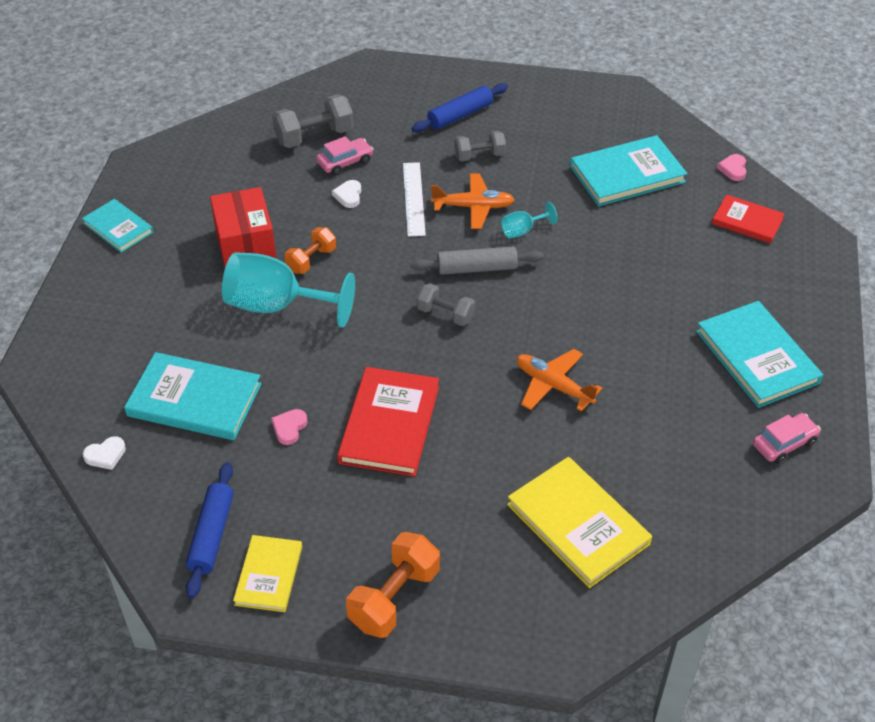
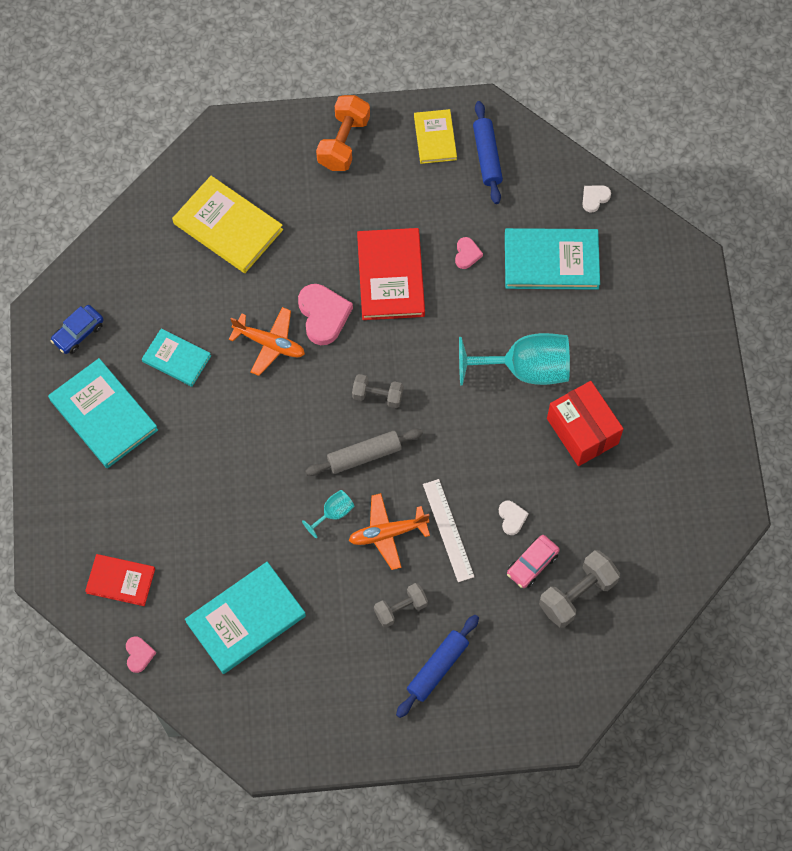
camera: 165 degrees right, 20 degrees up
turquoise book [82,199,153,253] -> turquoise book moved to [142,328,211,387]
orange dumbbell [284,227,336,274] -> none
pink car [753,413,821,464] -> blue car [50,305,104,354]
none -> pink heart [298,284,353,345]

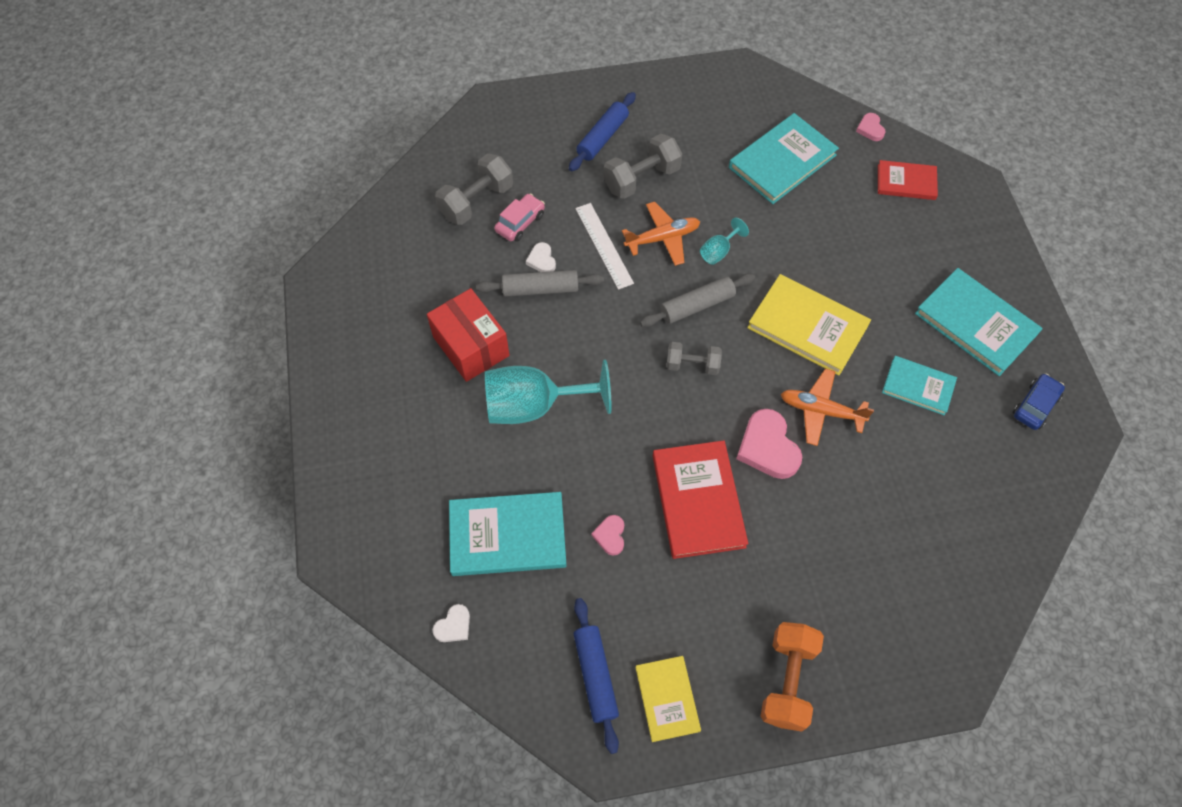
camera: 175 degrees right, 5 degrees down
yellow book [172,176,283,273] -> yellow book moved to [747,274,871,376]
grey dumbbell [374,583,428,628] -> grey dumbbell [604,134,682,199], size x1.56
none -> grey rolling pin [476,270,604,297]

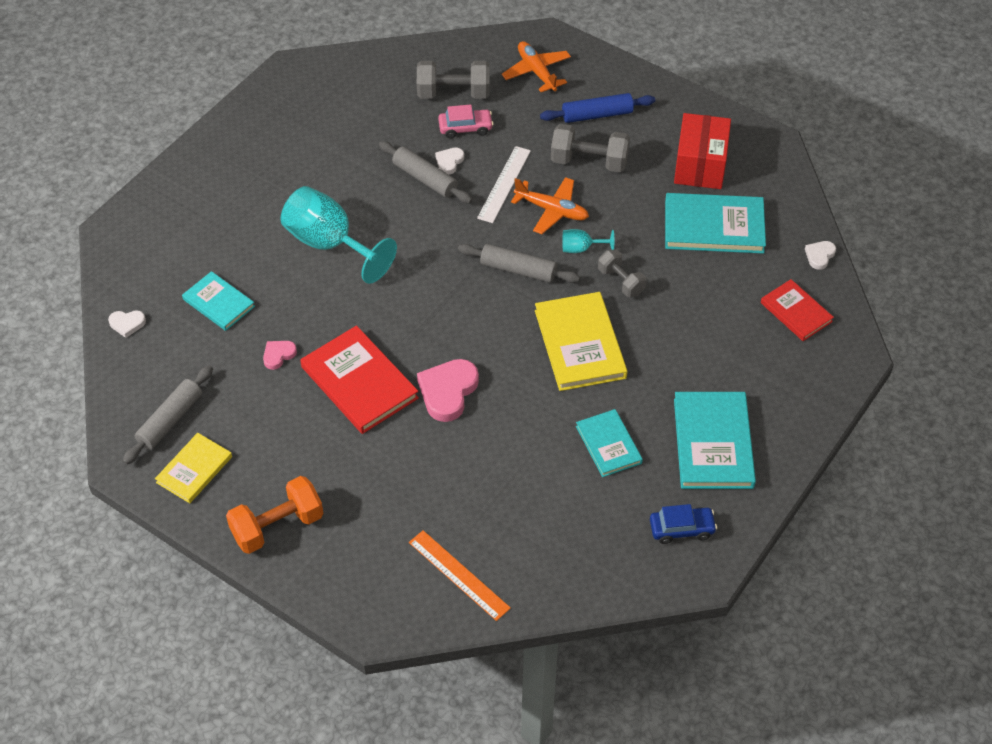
camera: 45 degrees right, 10 degrees down
red box [427,288,510,382] -> red box moved to [674,113,731,189]
turquoise book [449,492,567,576] -> turquoise book [182,271,255,331], size x0.61
blue rolling pin [574,598,619,754] -> grey rolling pin [123,366,213,465]
red book [653,440,748,559] -> red book turned 75 degrees counterclockwise [300,326,419,434]
grey dumbbell [666,342,722,375] -> grey dumbbell moved to [598,250,647,297]
orange plane [781,368,874,446] -> orange plane moved to [502,41,571,92]
pink heart [856,113,885,141] -> white heart [805,241,836,270]
none -> orange ruler [409,530,511,621]

